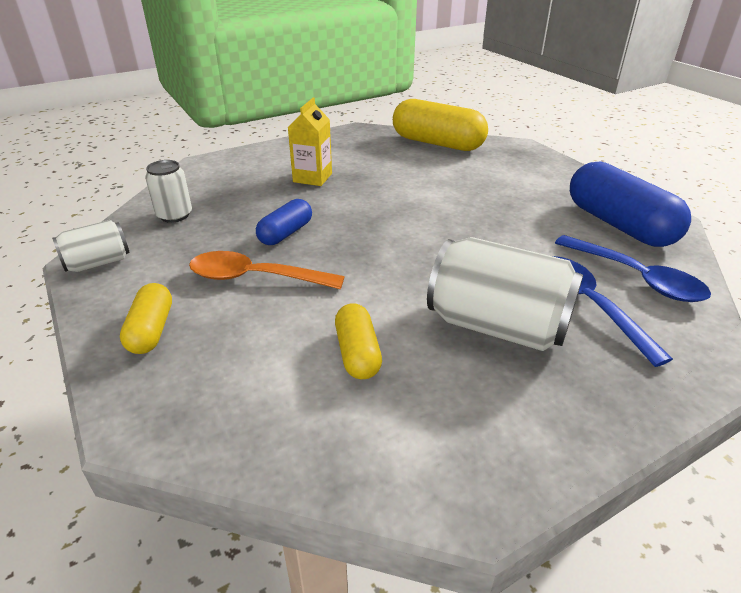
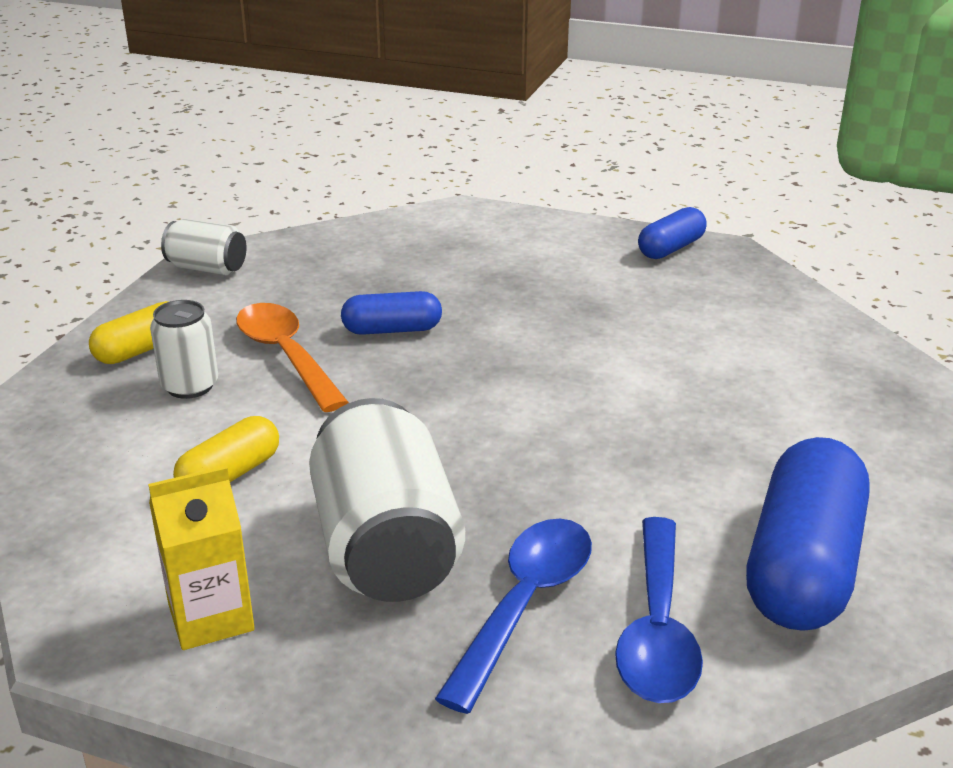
camera: 50 degrees right, 5 degrees down
white can [145,160,192,223] -> white can moved to [150,300,218,399]
yellow carton [288,98,332,186] -> yellow carton moved to [148,466,255,650]
yellow capsule [393,99,488,151] -> none
none -> blue capsule [638,207,707,259]

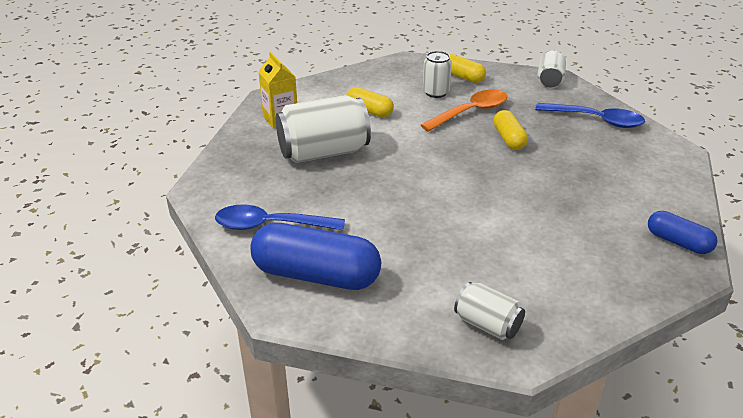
camera: 85 degrees right, 5 degrees up
blue capsule [341,291,442,335] -> yellow capsule [493,110,528,150]
blue spoon [435,519,592,714] -> blue spoon moved to [535,103,645,128]
none -> white can [454,282,525,340]

